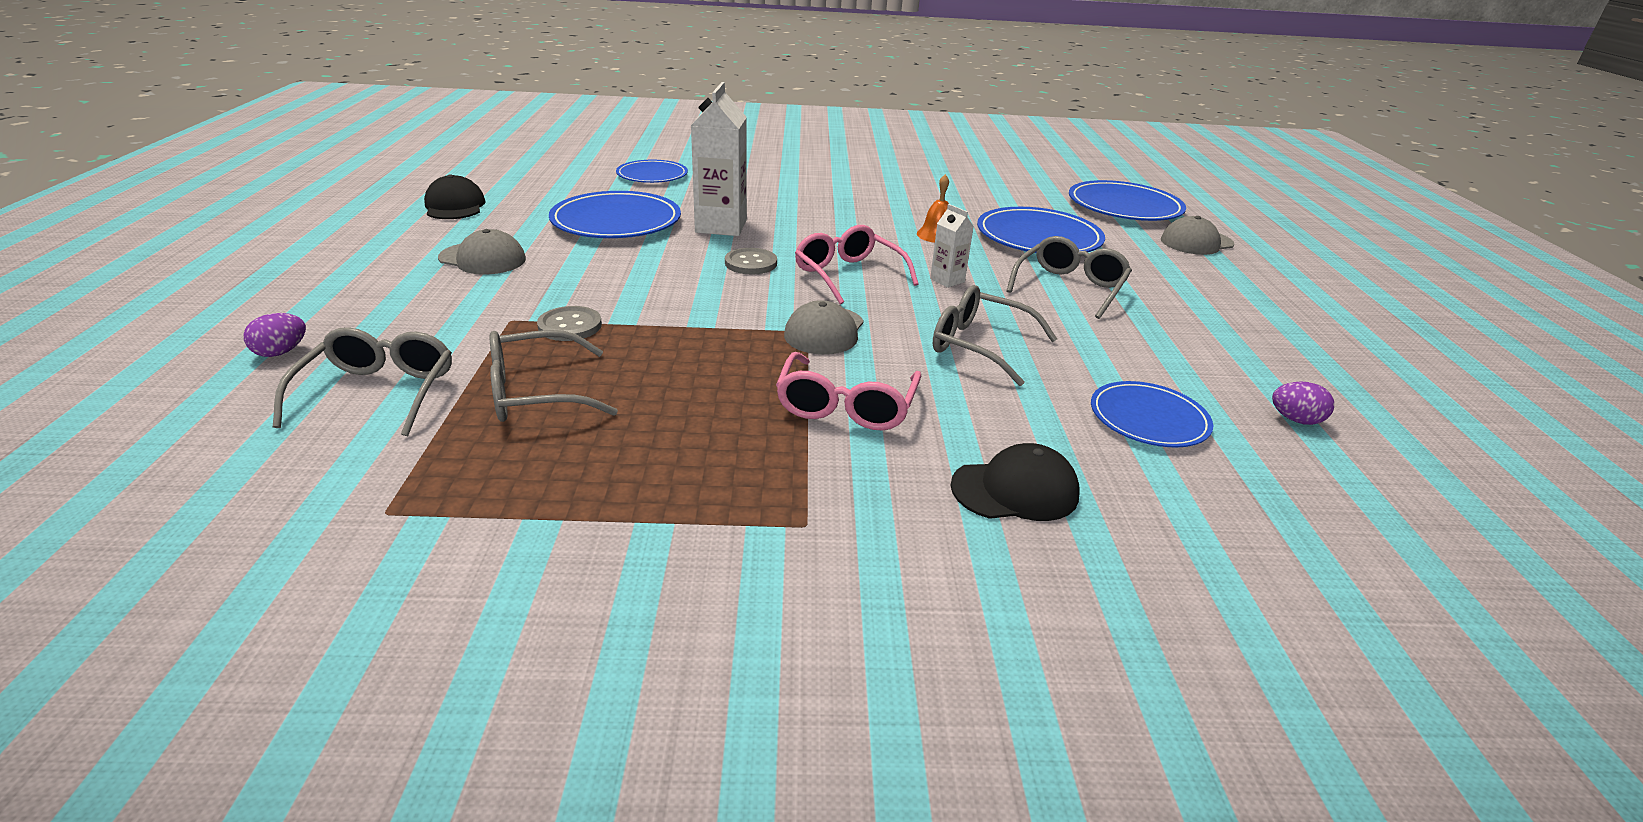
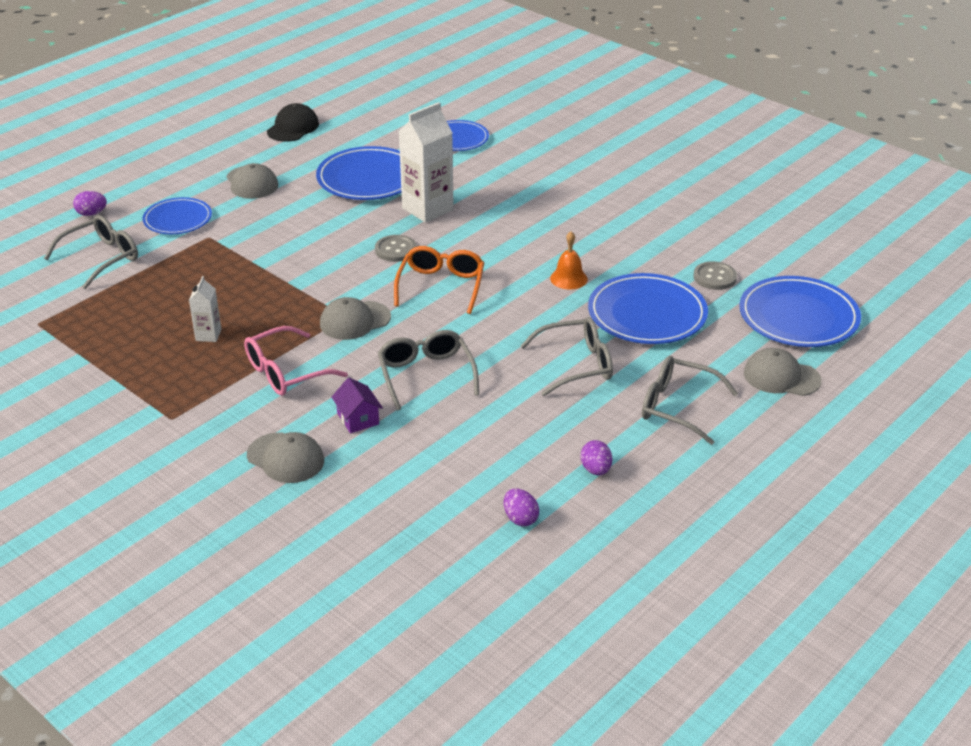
camera: 45 degrees right, 5 degrees up
grey glasses [490,330,618,422] -> grey glasses moved to [642,356,738,445]
grey button [537,306,602,341] -> grey button moved to [693,261,737,290]
pink glasses [795,225,919,304] -> orange glasses [394,246,484,314]
white carton [930,204,974,288] -> white carton moved to [189,276,221,342]
black cap [951,443,1080,521] -> grey cap [247,432,324,483]
blue plate [1091,381,1213,447] -> blue plate moved to [143,197,212,234]
none -> purple house [331,377,383,433]
none -> purple egg [581,440,612,475]

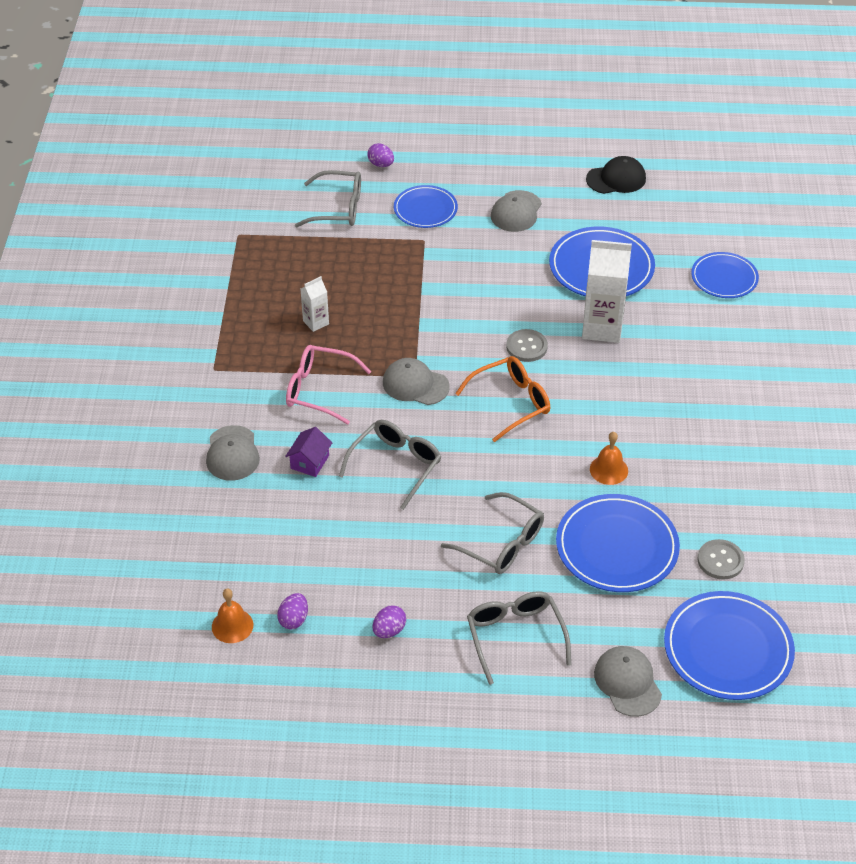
camera: 50 degrees right, 10 degrees up
none -> orange bell [212,589,253,643]

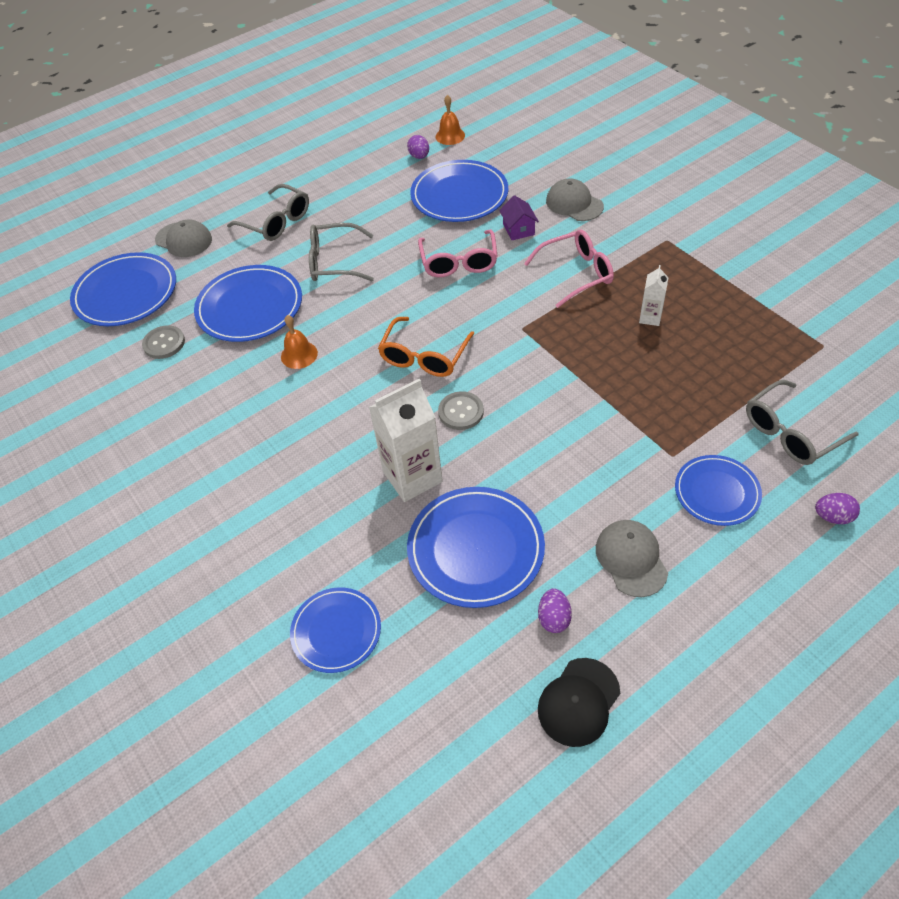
camera: 145 degrees right, 5 degrees up
grey glasses [339,420,441,510] -> pink glasses [418,230,497,277]
purple egg [373,605,406,638] -> purple egg moved to [538,588,572,633]
grey cap [383,358,450,405] -> none
none -> blue plate [410,160,508,222]

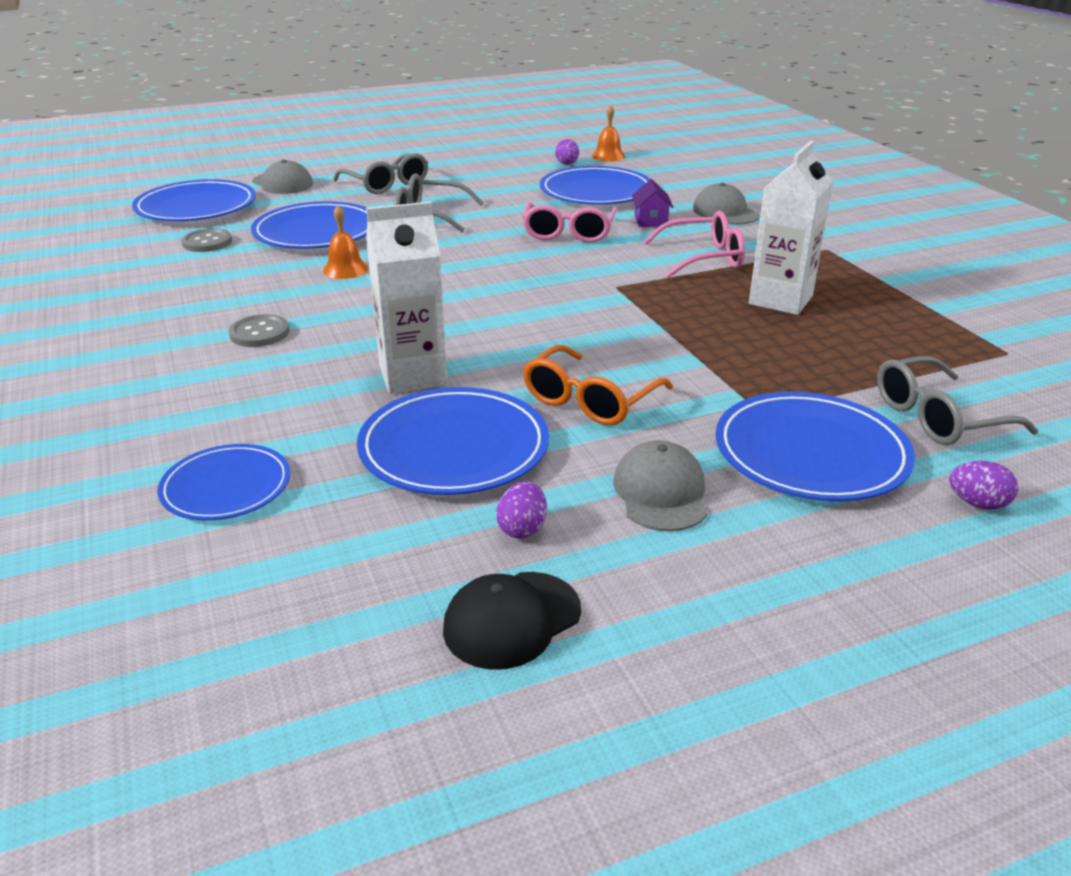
camera: 10 degrees right, 20 degrees down
orange glasses [378,317,474,377] -> orange glasses moved to [523,345,673,425]
grey button [438,391,484,430] -> grey button moved to [228,314,289,347]
white carton [639,265,668,326] -> white carton [749,140,833,315], size x1.97
blue plate [675,455,762,526] -> blue plate [715,392,915,501], size x1.59

